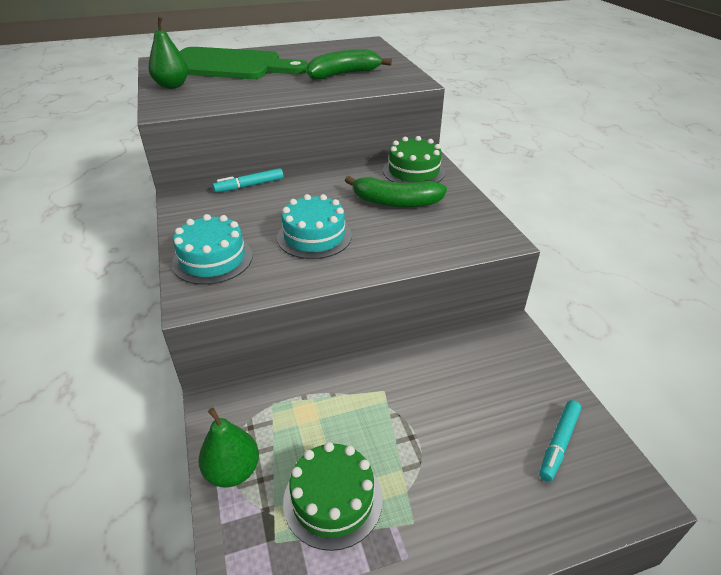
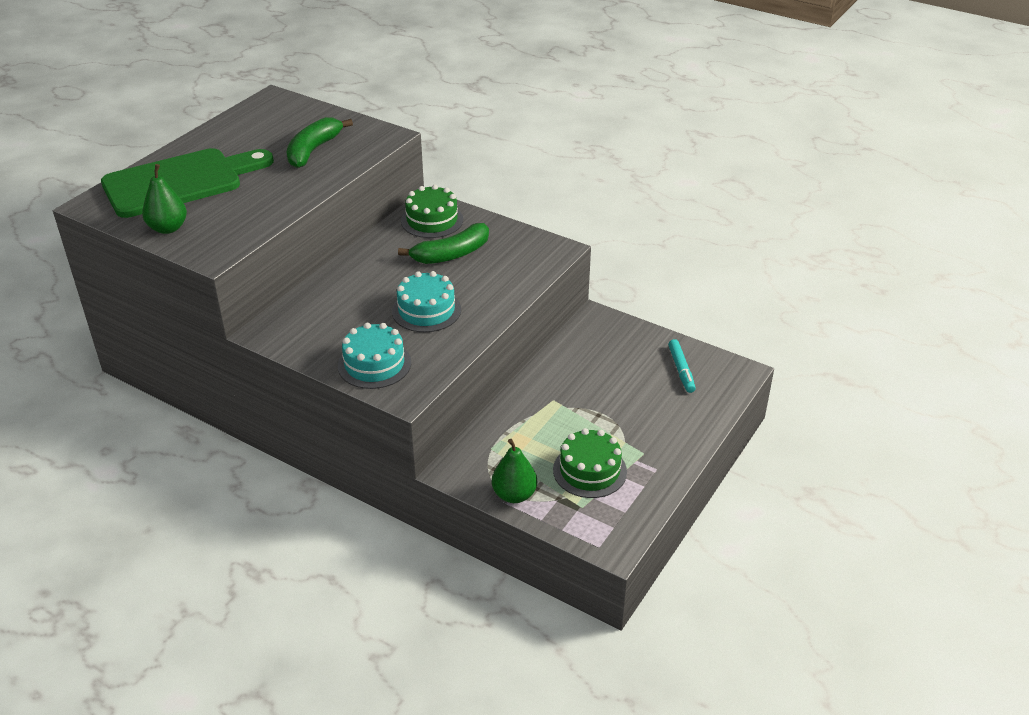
camera: 40 degrees left, 0 degrees up
turquoise marker [213,168,284,193] -> none

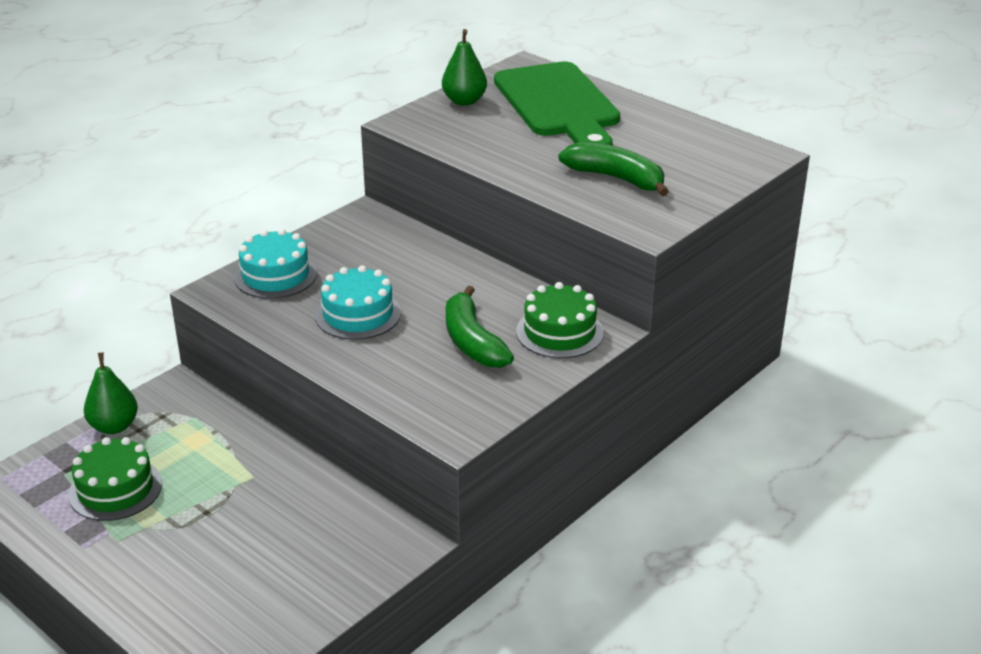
camera: 100 degrees right, 5 degrees down
turquoise marker [668,339,696,393] -> none

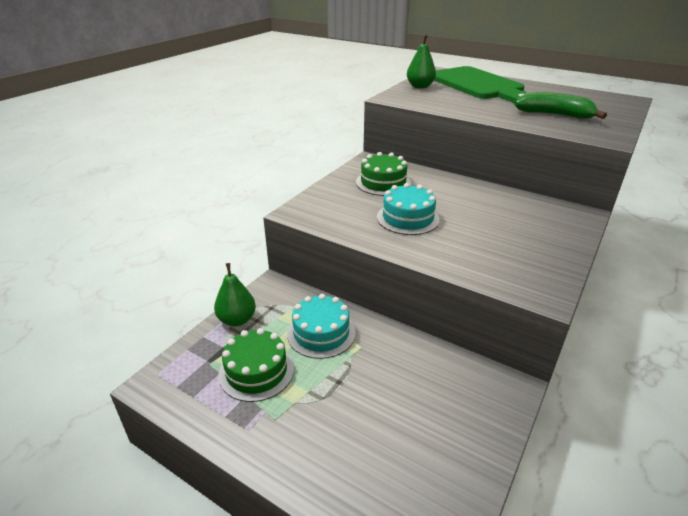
camera: 10 degrees left, 0 degrees up
turquoise cake [234,229,317,299] -> turquoise cake moved to [287,294,355,359]
green banana [446,286,514,368] -> none
green cake [516,282,604,358] -> green cake moved to [356,152,411,196]

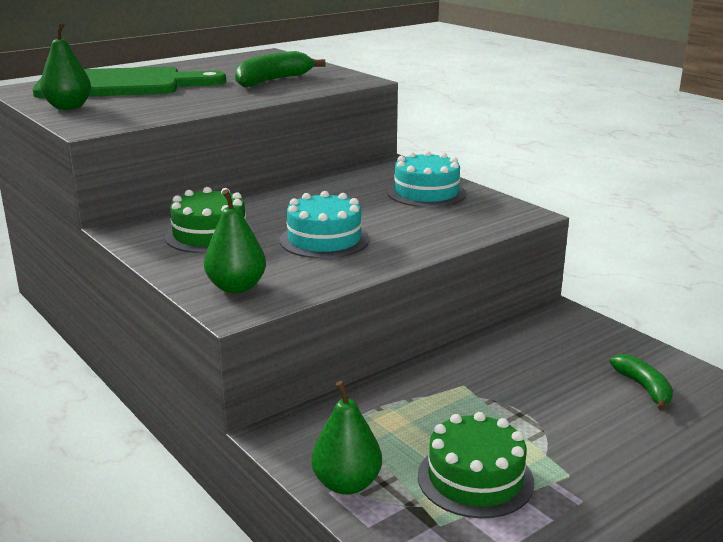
camera: 70 degrees left, 10 degrees down
turquoise cake [287,294,355,359] -> turquoise cake moved to [387,151,466,207]
none -> green pear [204,190,266,293]
none -> green banana [610,354,673,411]

